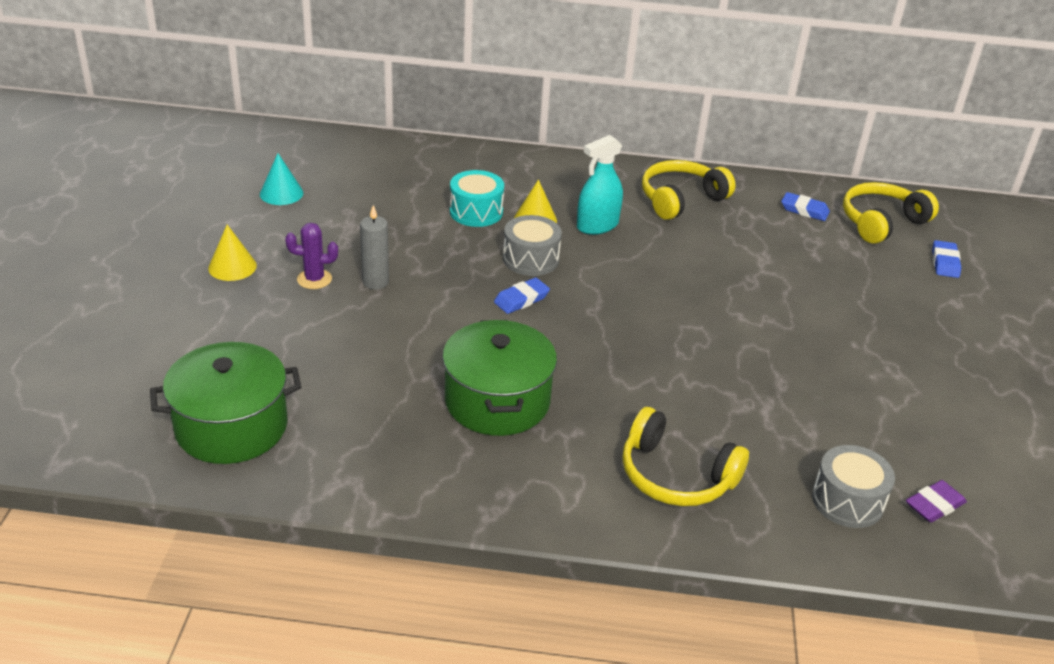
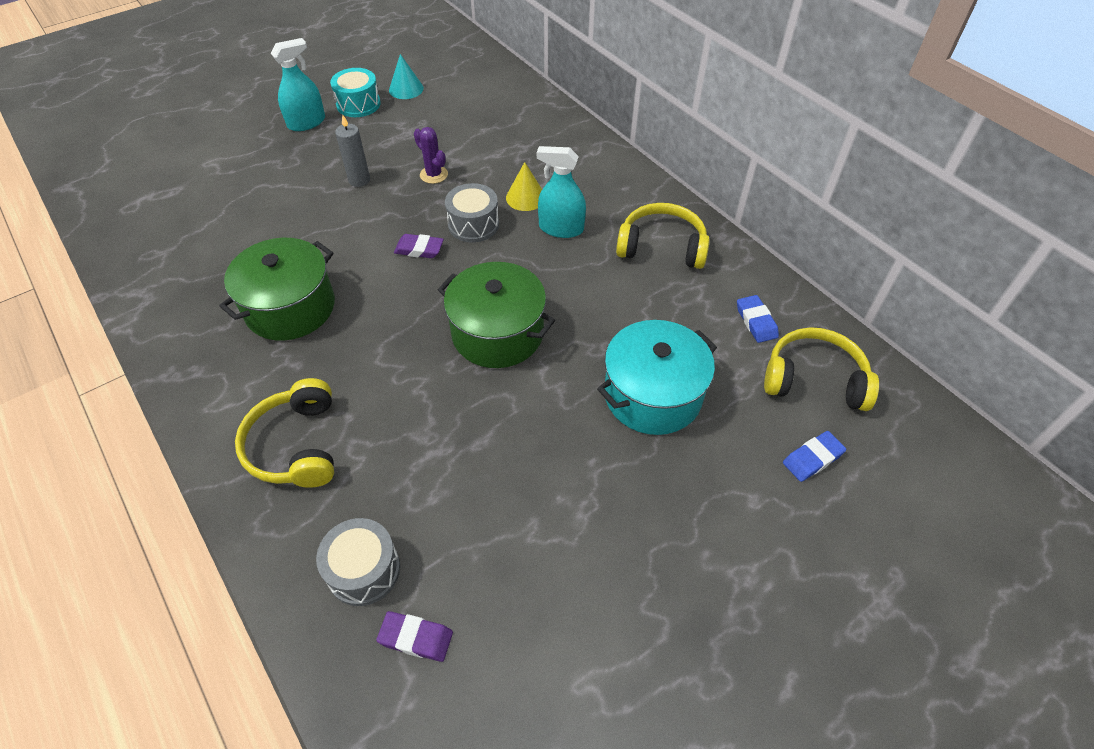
camera: 50 degrees right, 15 degrees up
green pot [150,342,301,464] -> green pot moved to [438,262,555,368]
yellow cone [208,225,257,281] -> turquoise spray bottle [271,38,325,131]
purple cactus [285,223,338,289] -> purple cactus moved to [414,127,448,184]
turquoise drum [450,170,504,227] -> turquoise drum moved to [330,68,381,117]
blue eraser [494,277,550,314] -> purple eraser [394,234,444,258]
none -> turquoise pot [597,320,717,435]

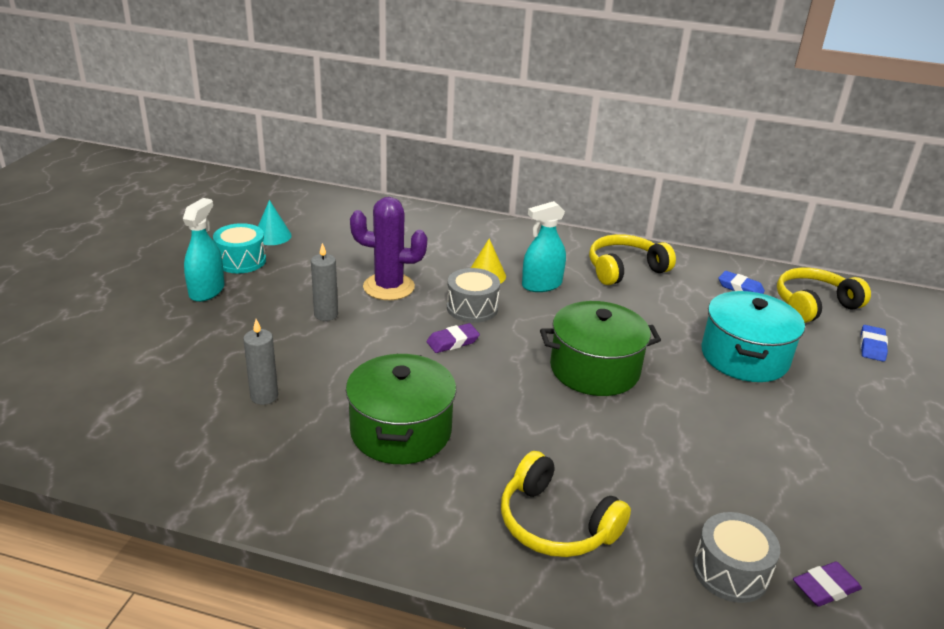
camera: 40 degrees left, 20 degrees down
purple cactus [414,127,448,184] -> purple cactus [350,197,427,300], size x1.75
none -> grey candle [243,319,278,405]

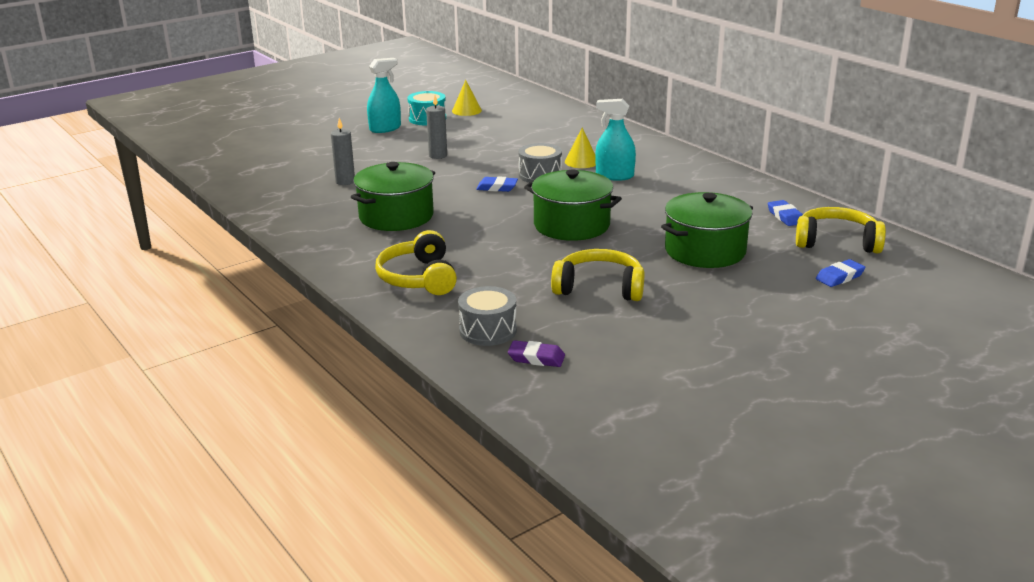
camera: 40 degrees right, 5 degrees down
turquoise cone [258,200,292,245] -> yellow cone [452,80,482,116]
purple cactus [350,197,427,300] -> none
purple eraser [426,323,480,353] -> blue eraser [476,176,518,192]
yellow headphones [589,234,676,285] -> yellow headphones moved to [551,249,644,301]
turquoise pot [702,291,805,382] -> green pot [661,192,753,268]

